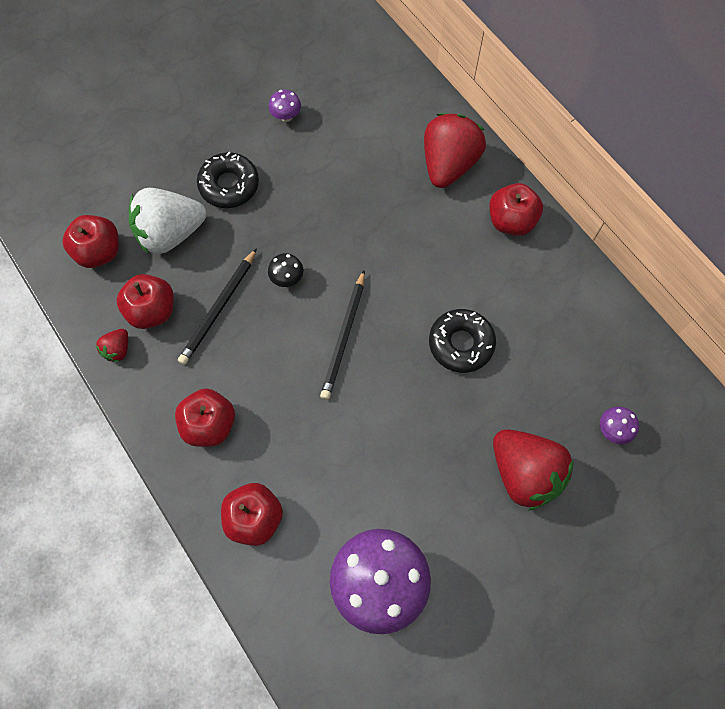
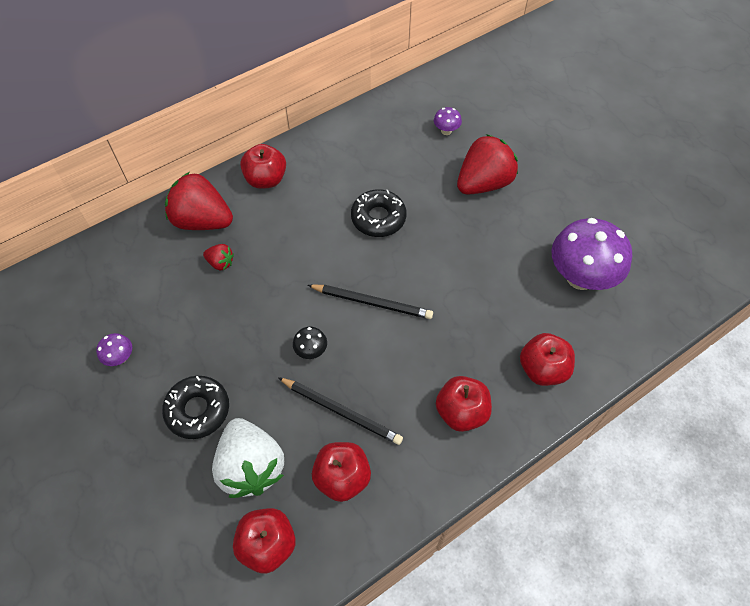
camera: 90 degrees left, 10 degrees down
red strawberry [96,329,128,362] -> red strawberry moved to [203,244,234,271]

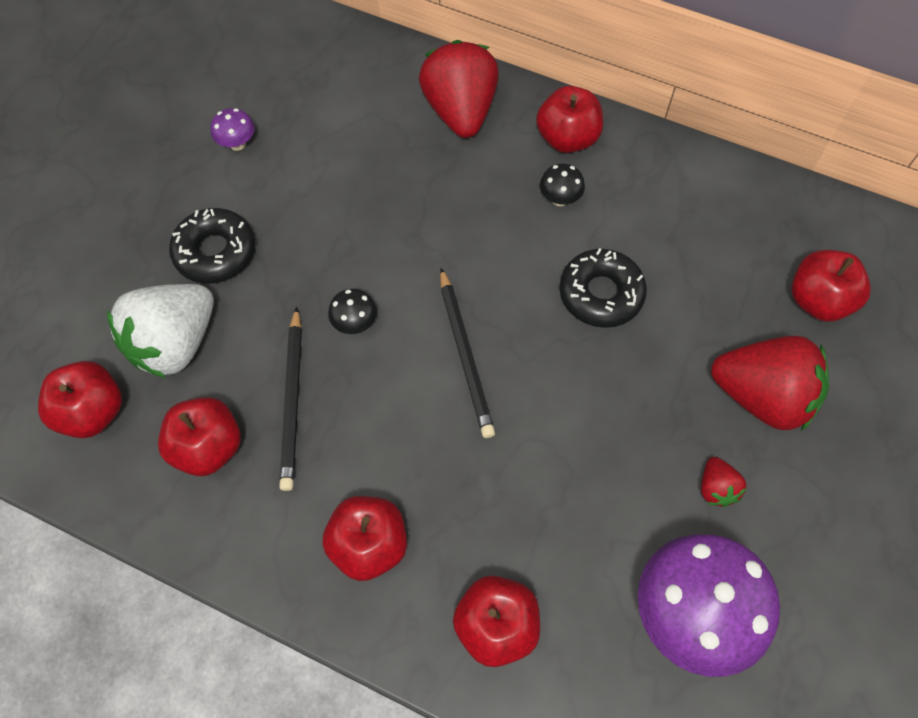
camera: 60 degrees right, 5 degrees up
red strawberry [203,244,234,271] -> red strawberry moved to [701,457,746,507]
purple mushroom [434,107,462,135] -> red apple [791,250,871,322]
none -> black mushroom [540,164,585,206]

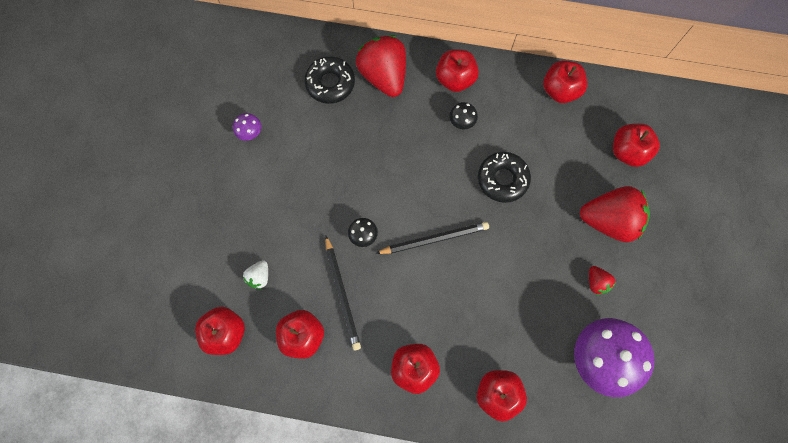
camera: 15 degrees left, 10 degrees up
white strawberry [107,284,214,378] -> white strawberry [243,260,268,289], size x0.45
black donut [169,208,255,284] -> black donut moved to [304,56,355,104]
black pencil [440,268,495,438] -> black pencil turned 75 degrees counterclockwise [375,222,489,254]
none -> red apple [543,60,587,103]

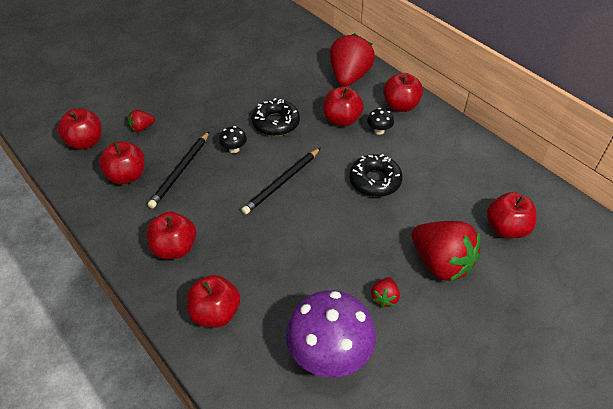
camera: 40 degrees right, 25 degrees down
purple mushroom [233,113,261,141] -> none
white strawberry [243,260,268,289] -> red strawberry [128,110,155,132]
black donut [304,56,355,104] -> black donut moved to [252,98,300,136]
black pencil [375,222,489,254] -> black pencil turned 105 degrees clockwise [241,148,320,215]
red apple [543,60,587,103] -> red apple moved to [323,87,364,127]

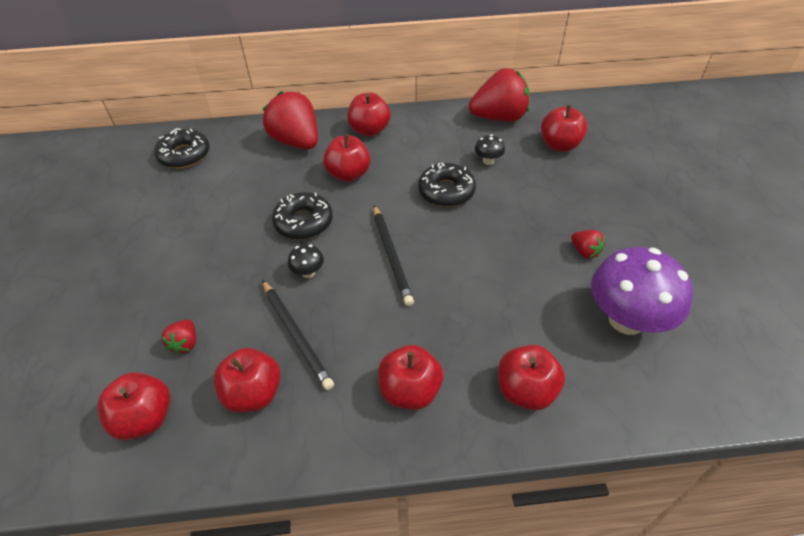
camera: 55 degrees left, 0 degrees up
black mushroom [367,108,394,135] -> black mushroom moved to [475,134,505,165]
red strawberry [412,221,480,281] -> red strawberry moved to [469,68,530,122]
none -> black donut [154,128,210,168]

